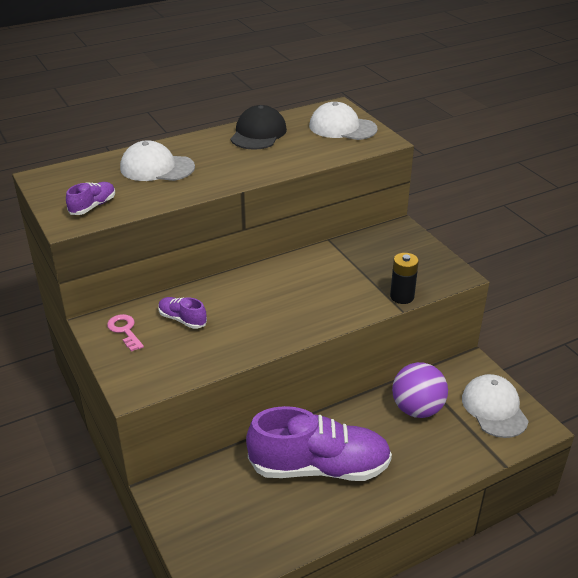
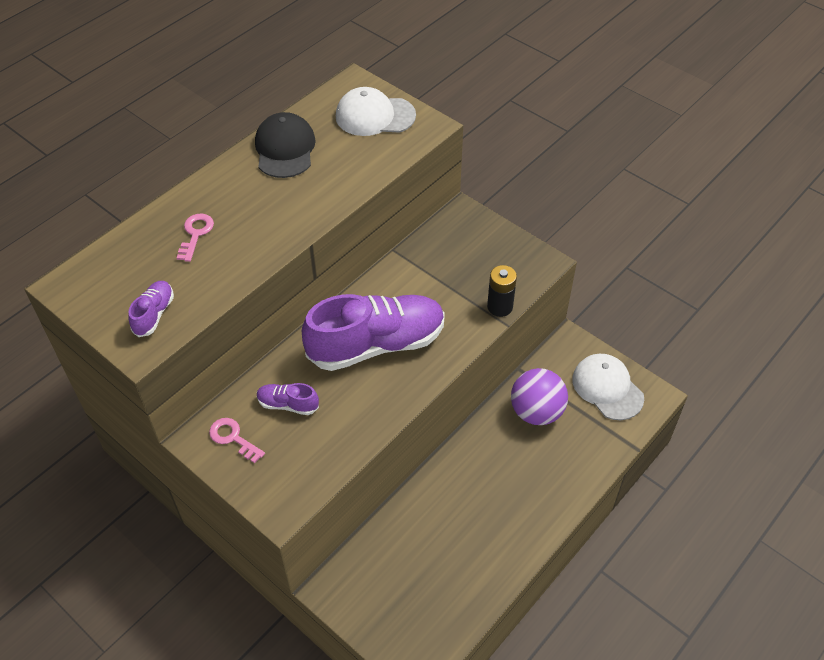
camera: 20 degrees left, 15 degrees up
white cap [120,140,195,181] -> pink key [177,214,214,262]
purple shoe [246,406,392,481] -> purple shoe moved to [302,294,445,371]

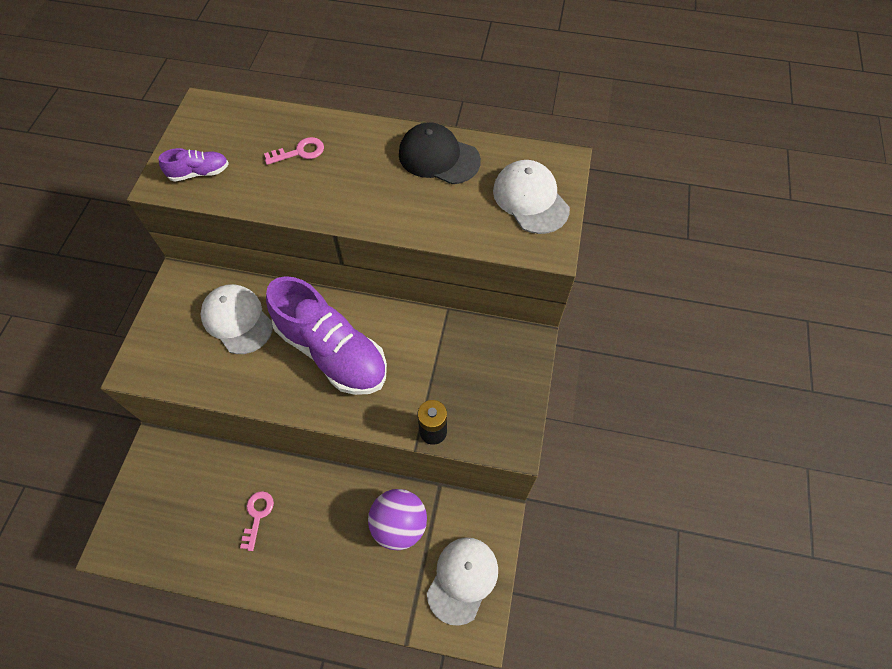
camera: 60 degrees right, 10 degrees up
pink key [209,418,265,463] -> pink key moved to [240,491,274,551]
black cap [255,112,316,178] -> black cap turned 120 degrees counterclockwise [399,122,481,184]
purple shoe [257,383,319,415] -> white cap [201,284,273,354]

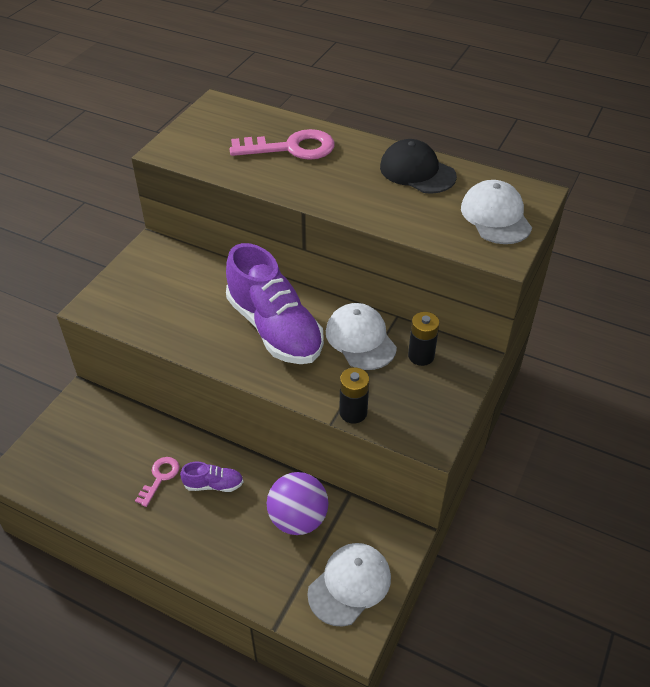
camera: 15 degrees right, 15 degrees down
purple shoe [159,148,229,182] -> purple shoe moved to [180,461,243,492]
white cap [201,284,273,354] -> white cap moved to [326,303,397,370]
pink key [264,137,324,165] -> pink key [230,129,334,160], size x1.88
none -> black battery [408,312,440,366]

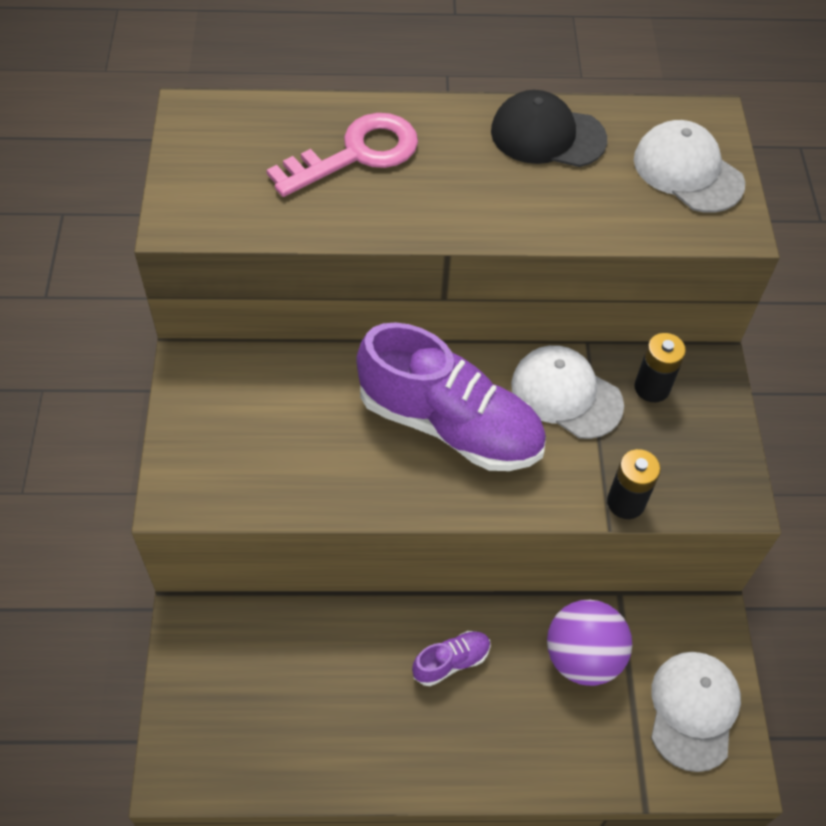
camera: 30 degrees left, 10 degrees up
pink key [135,457,180,507] -> none

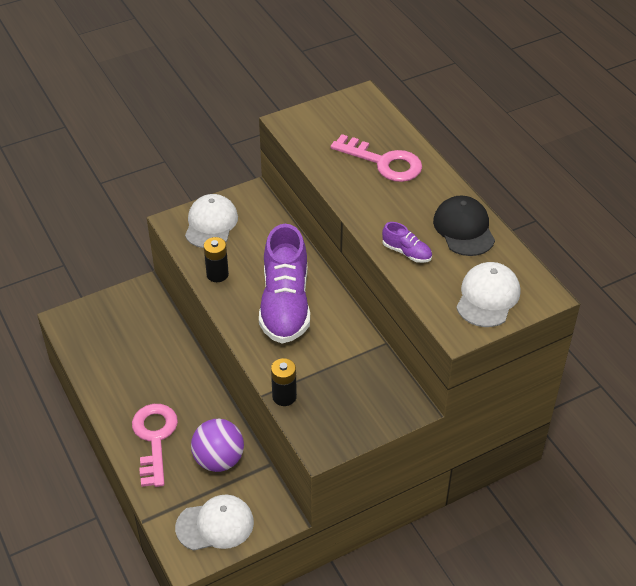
camera: 65 degrees right, 10 degrees down
purple shoe [412,631,491,686] -> purple shoe moved to [382,222,432,263]
white cap [511,345,624,439] -> white cap moved to [185,194,238,248]
black battery [635,333,686,402] -> black battery moved to [204,237,229,282]
none -> pink key [132,404,178,487]

